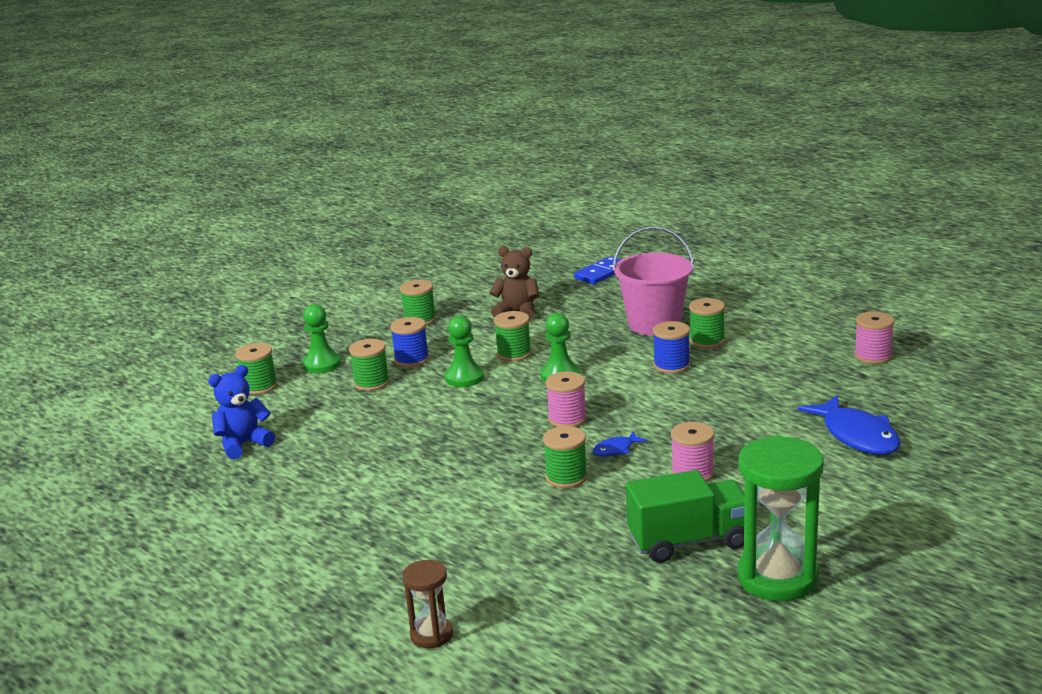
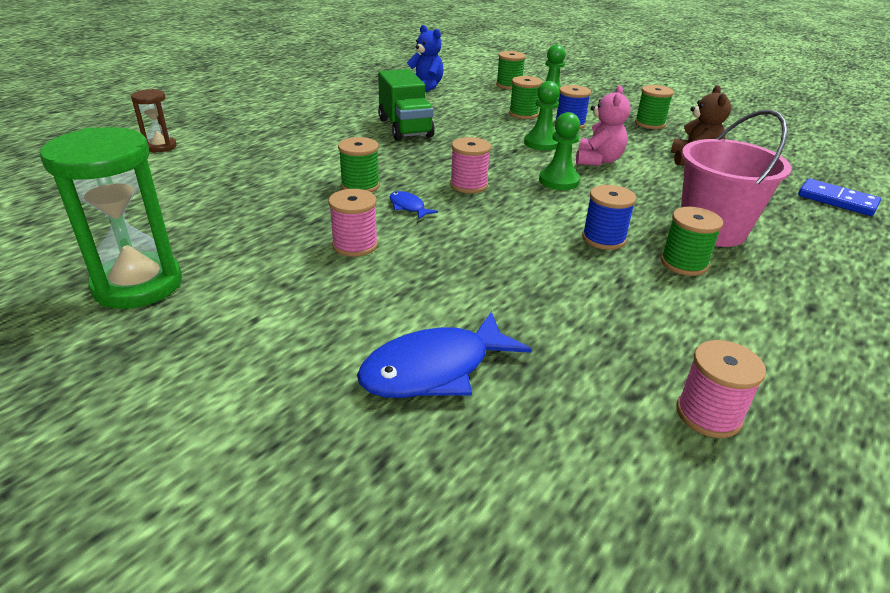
camera: 80 degrees right, 10 degrees up
green spool [494,311,532,362] -> pink teddy bear [576,85,631,166]
green truck [626,470,745,563] -> green truck moved to [378,69,435,141]

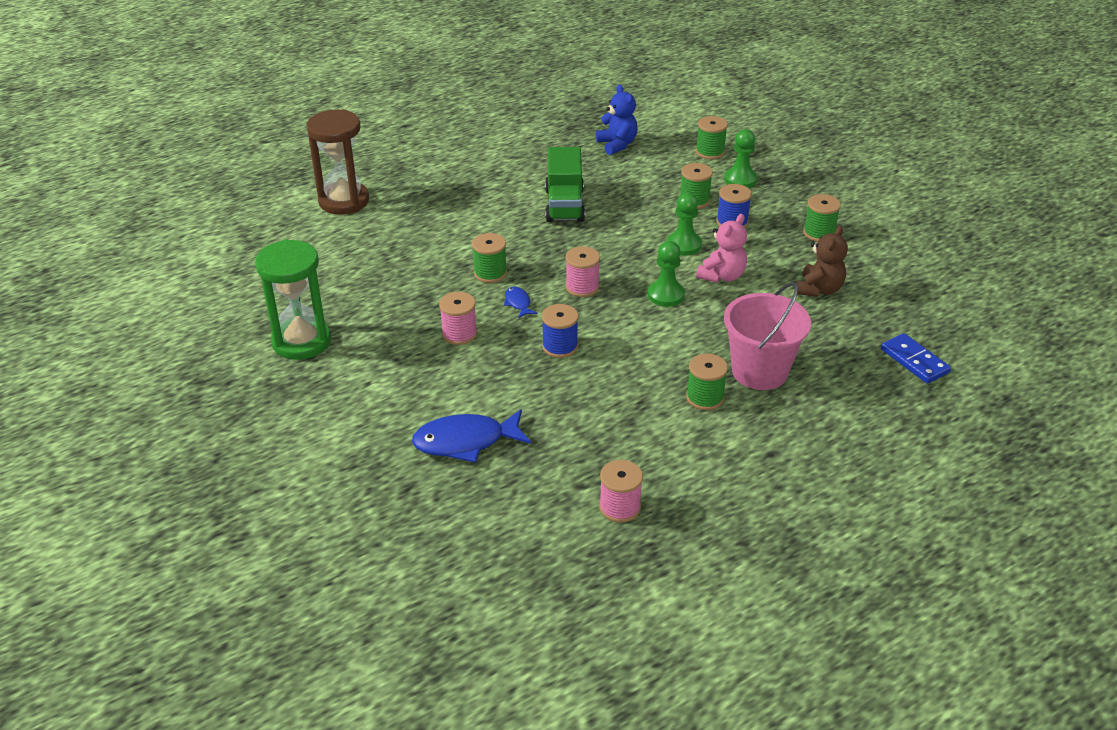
camera: 20 degrees right, 5 degrees up
brown hourglass [131,89,177,152] -> brown hourglass [307,109,369,215], size x1.92
blue spool [582,185,636,250] -> blue spool moved to [542,304,578,358]

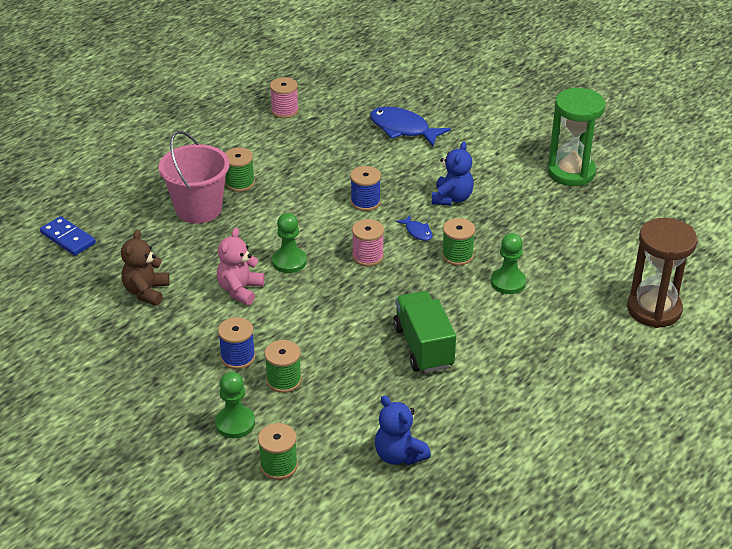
camera: 165 degrees right, 0 degrees up
blue fish [412,409,531,463] -> blue fish turned 120 degrees counterclockwise [370,107,451,146]
pink spool [439,292,477,345] -> blue teddy bear [432,141,474,205]
green pawn [667,193,702,256] -> green pawn moved to [491,233,526,294]
green spool [803,194,841,242] -> none

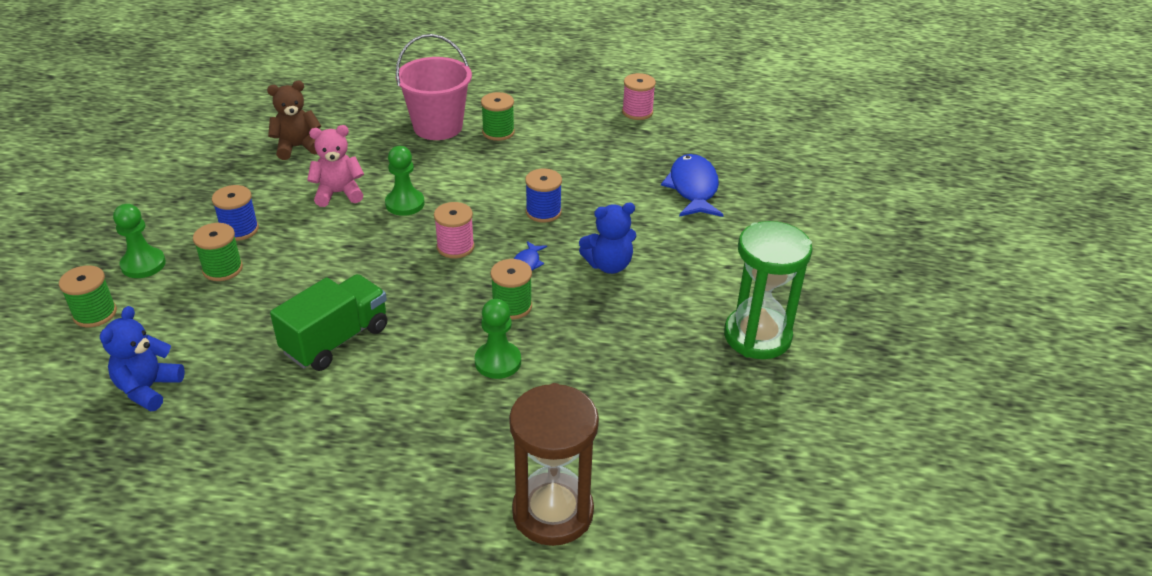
camera: 55 degrees right, 0 degrees up
blue domino [40,216,96,256] -> none

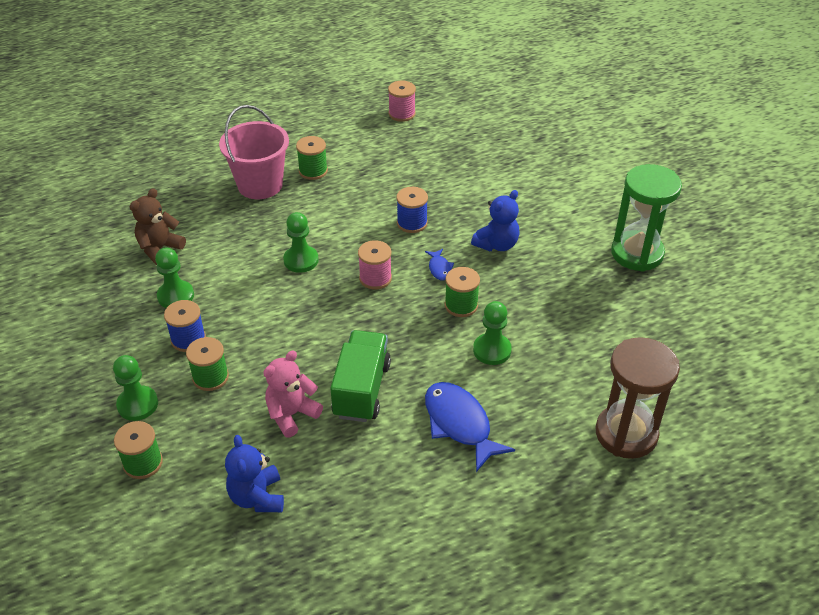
camera: 30 degrees left, 5 degrees up
pink teddy bear [307,125,364,207] -> pink teddy bear moved to [263,351,323,438]
blue fish [661,154,723,217] -> blue fish moved to [425,382,515,472]
none -> green pawn [155,248,194,308]

